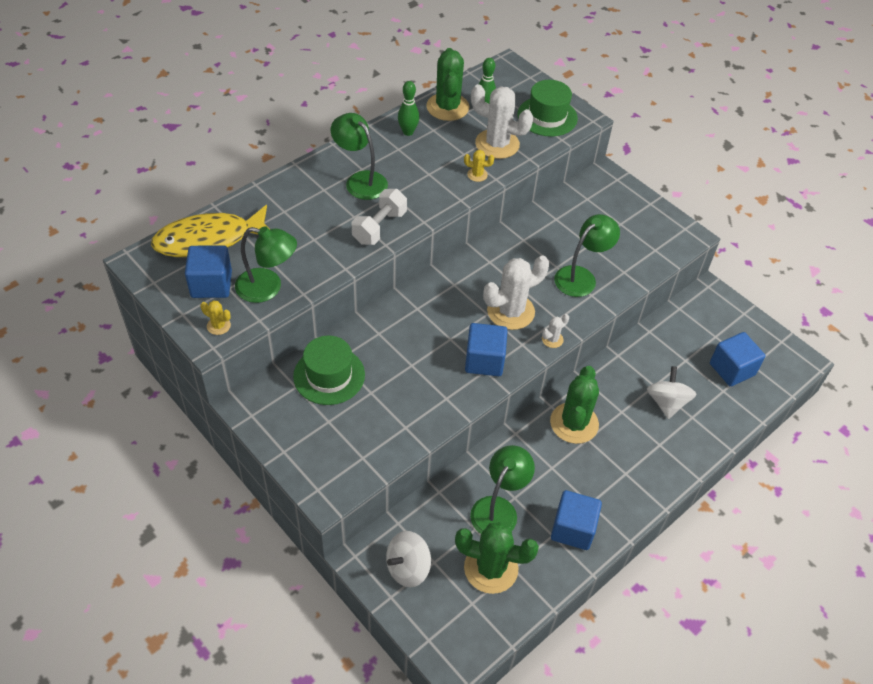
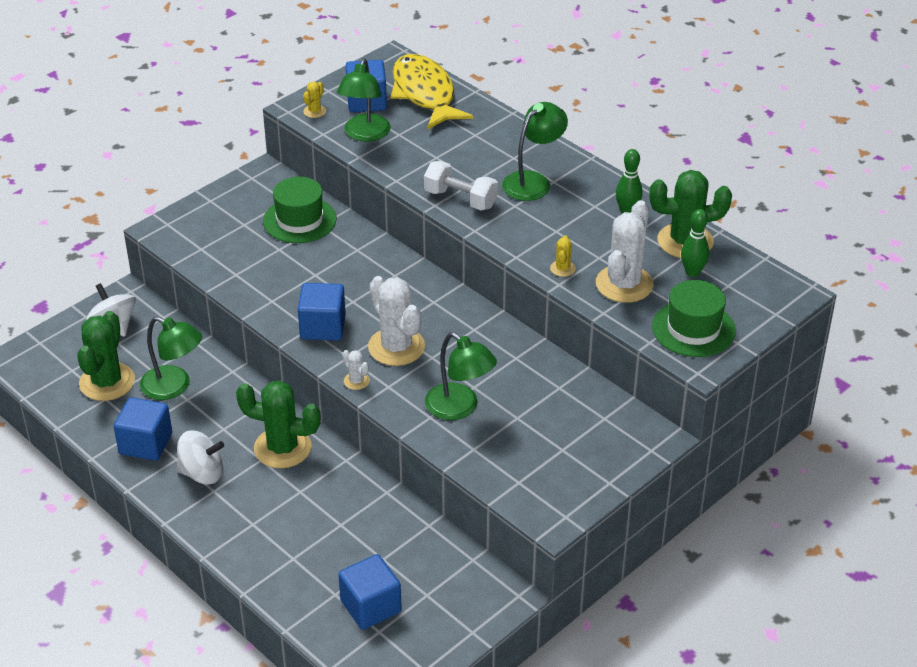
camera: 90 degrees right, 10 degrees down
white spinning top [647,366,697,419] -> white spinning top moved to [177,430,224,484]

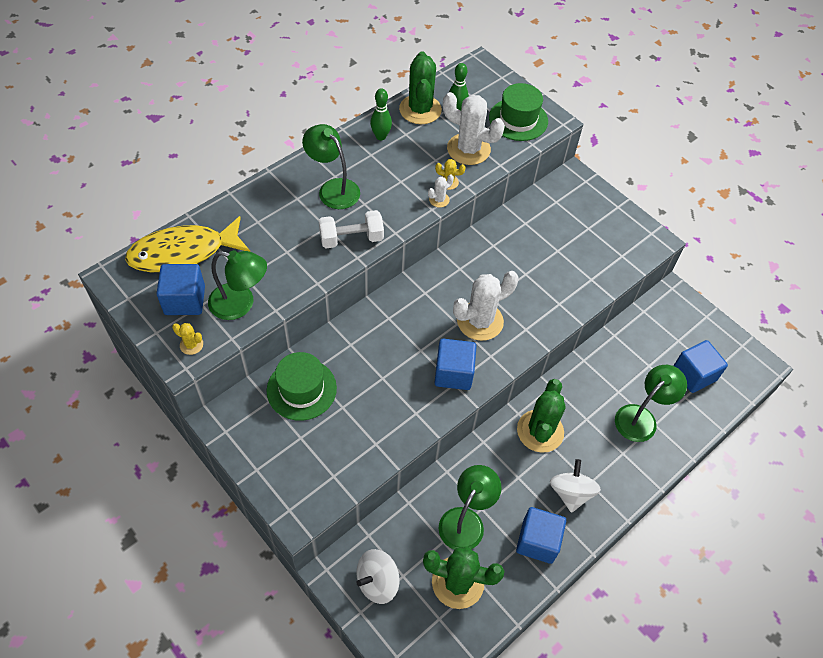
camera: 90 degrees left, 15 degrees up
white cactus [342,350,370,390] -> white cactus moved to [428,174,454,208]
white dumbbell [424,161,498,210] -> white dumbbell turned 45 degrees clockwise [319,210,384,248]
green lamp [425,332,497,420] -> green lamp moved to [615,365,687,442]

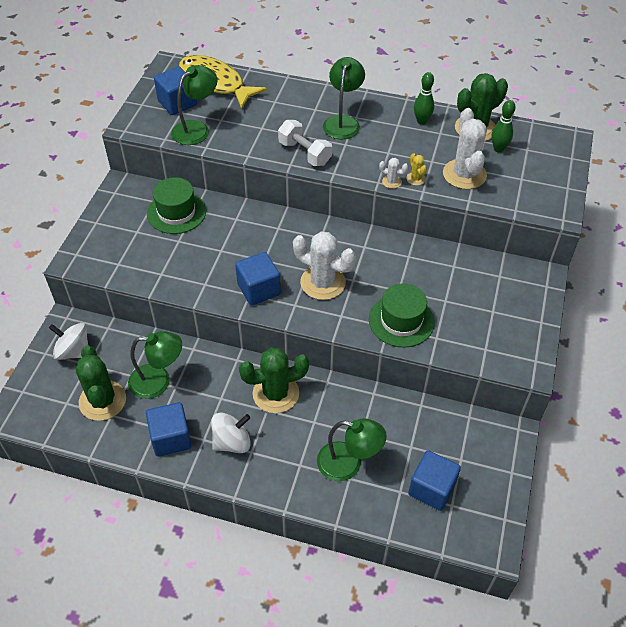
camera: 60 degrees right, 5 degrees down
yellow cactus [172,323,203,355] -> none
green lamp [208,250,267,320] -> green lamp turned 120 degrees counterclockwise [171,65,217,145]
green hat [489,83,548,141] -> green hat moved to [369,283,435,347]

